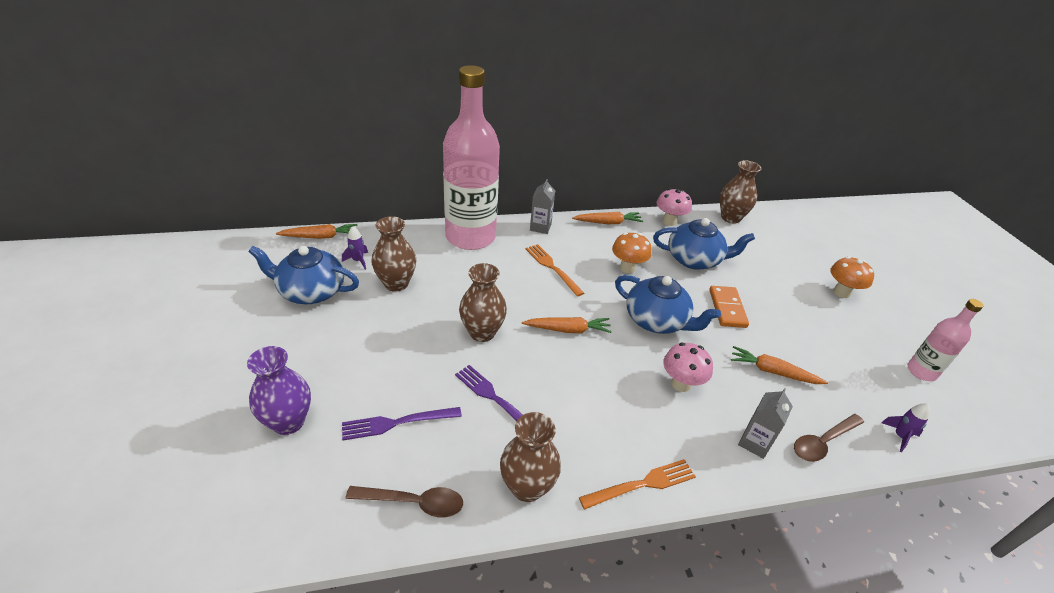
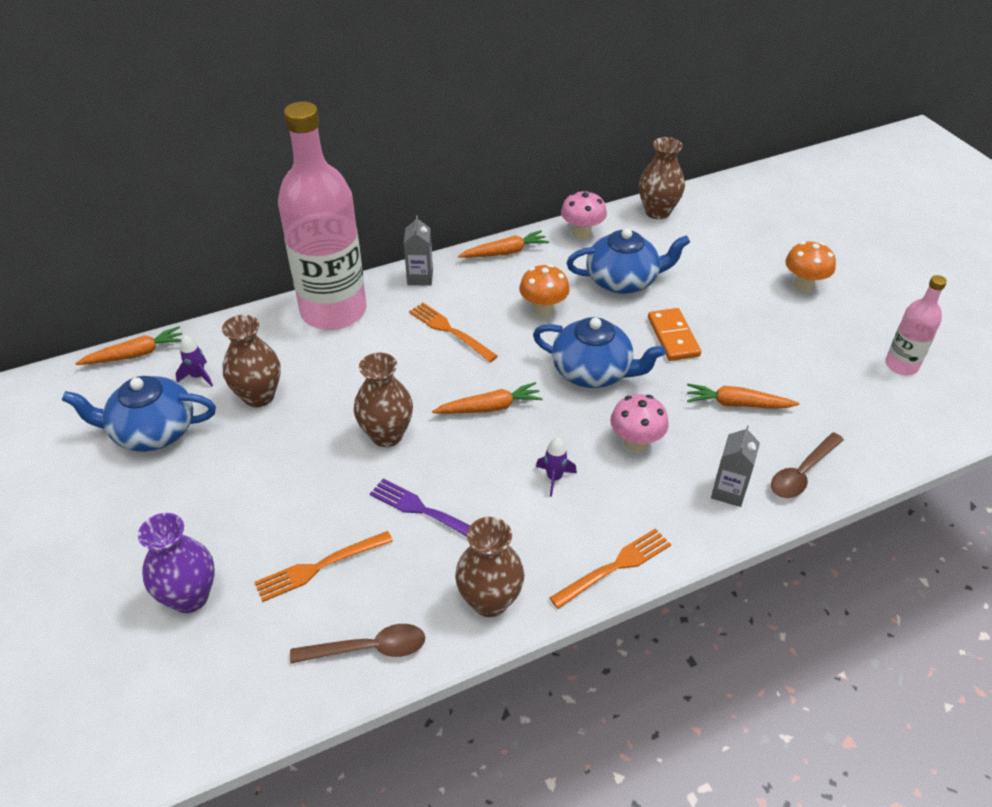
camera: 10 degrees left, 5 degrees up
purple fork [342,407,462,440] -> orange fork [255,531,393,602]
purple rocket [881,403,930,452] -> purple rocket moved to [536,437,577,497]

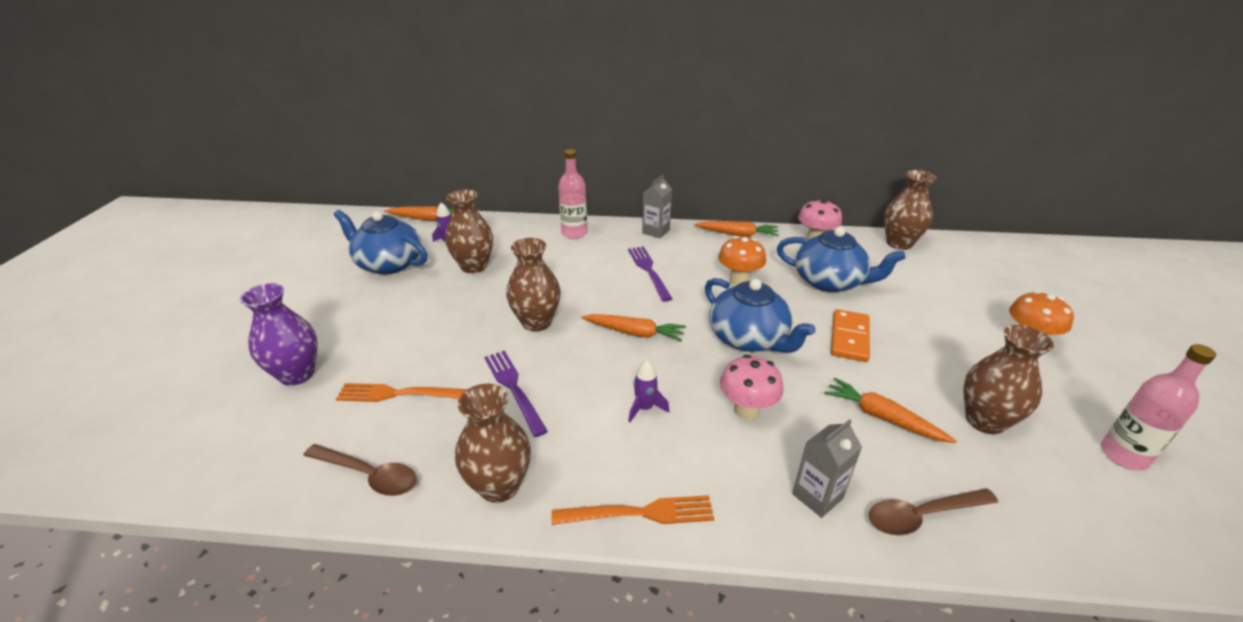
camera: 30 degrees right, 10 degrees down
pink bottle [278,101,367,330] -> pink bottle [558,149,587,239], size x0.47
orange fork [409,303,498,362] -> purple fork [628,246,672,302]
none -> brown vase [963,325,1054,434]

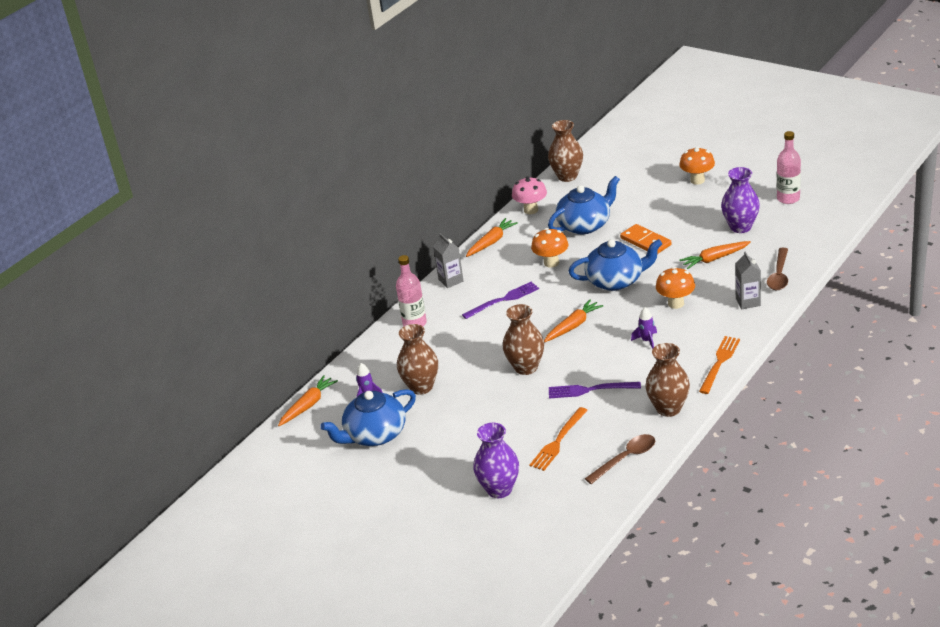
camera: 55 degrees left, 0 degrees up
purple fork [628,246,672,302] -> purple fork turned 135 degrees clockwise [462,282,539,319]
pink mushroom [720,355,783,420] -> orange mushroom [656,267,695,309]
brown vase [963,325,1054,434] -> purple vase [721,167,760,233]

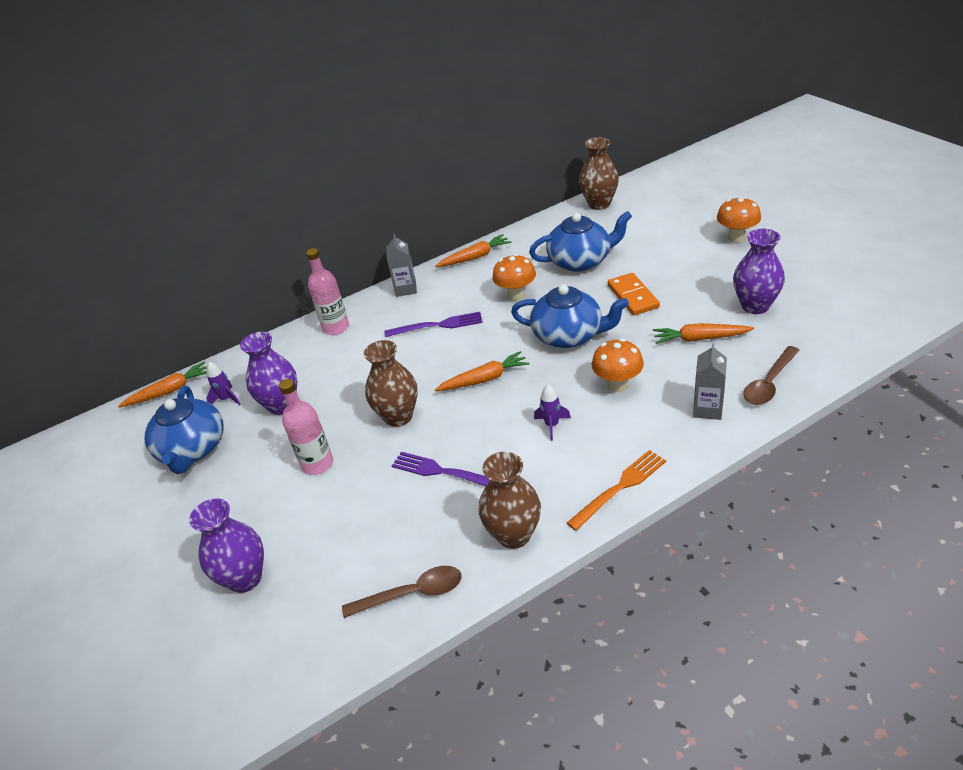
camera: 25 degrees right, 5 degrees up
blue teapot [320,389,416,446] -> blue teapot turned 90 degrees counterclockwise [144,386,224,474]
brown vase [397,324,438,395] -> purple vase [240,332,297,415]
pink mushroom [512,176,547,214] -> none
orange fork [529,407,588,471] -> none
pink bottle [777,131,801,204] -> pink bottle moved to [279,379,333,475]

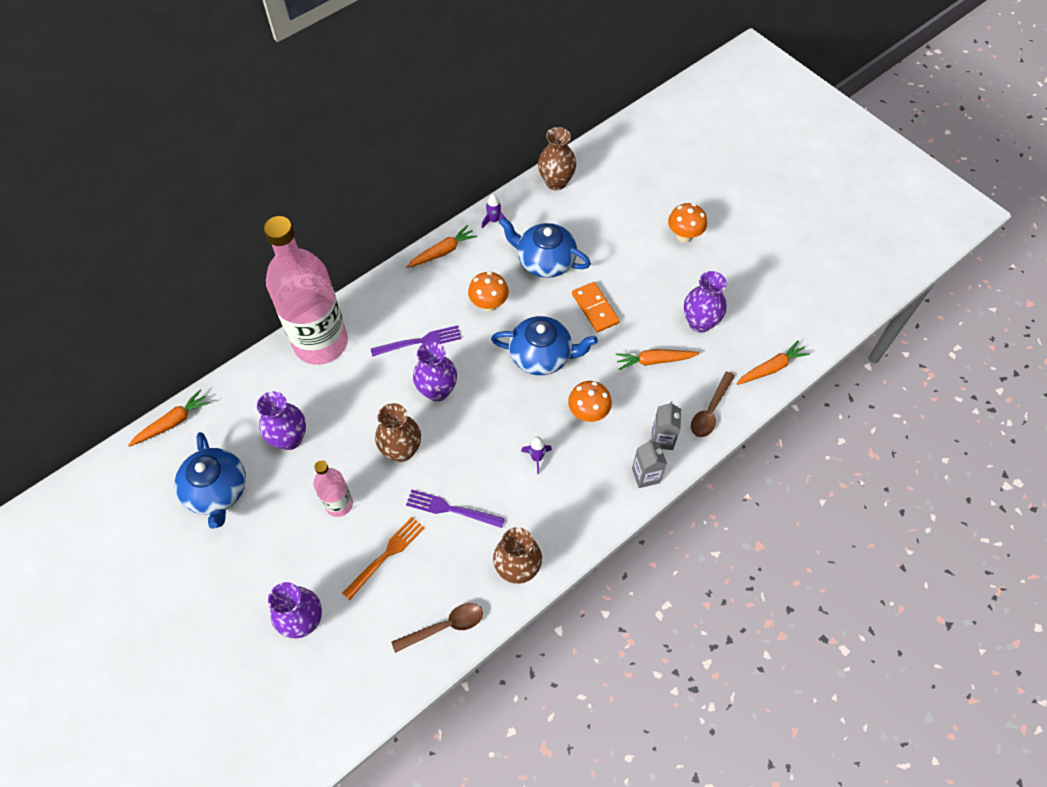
camera: 15 degrees left, 20 degrees up
purple rocket [206,362,240,405] -> purple rocket moved to [481,194,506,228]
pink bottle [306,248,349,335] -> pink bottle [264,216,348,365], size x2.14
grey carton [386,234,417,297] -> grey carton moved to [632,439,667,488]
orange carrot [435,351,529,391] -> orange carrot moved to [737,341,810,385]
blue teapot [529,211,632,272] -> blue teapot turned 135 degrees counterclockwise [499,218,591,278]
orange fork [567,450,666,531] -> orange fork moved to [342,517,425,600]
none -> purple vase [413,341,457,401]

